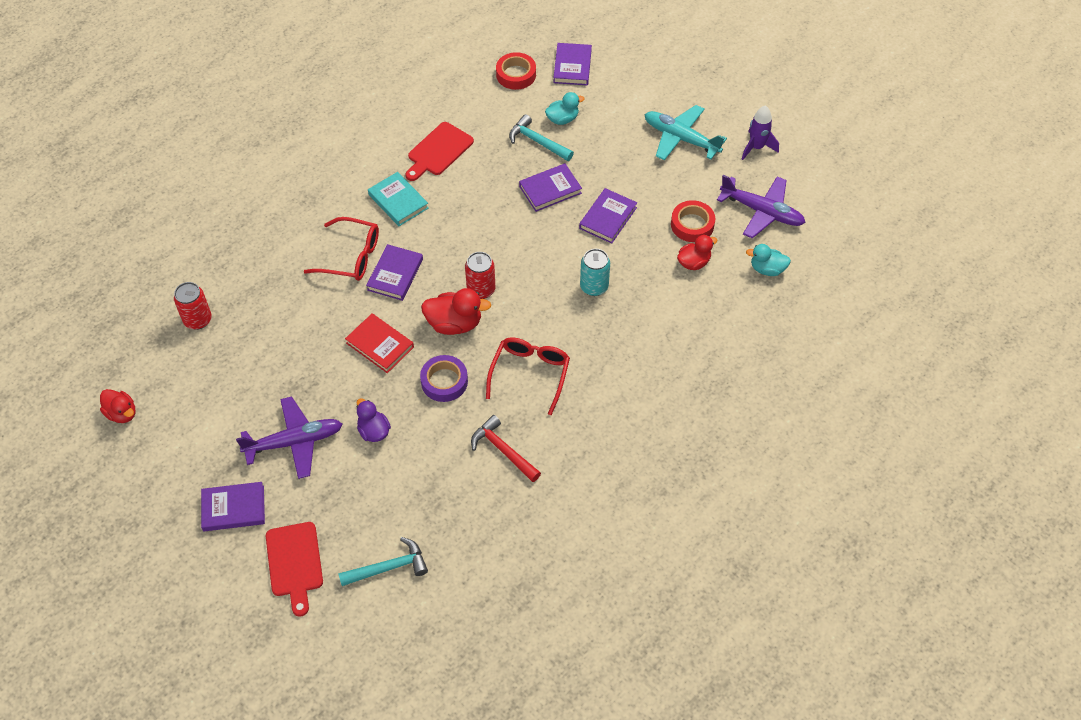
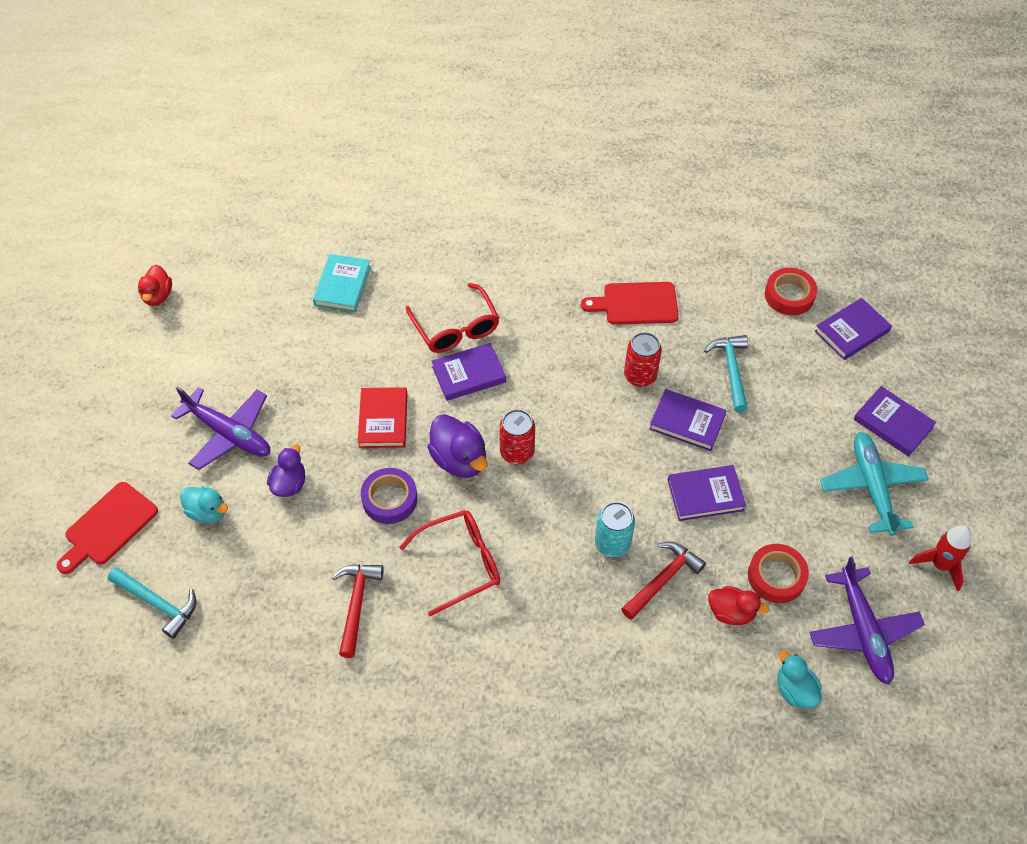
camera: 50 degrees right, 0 degrees up
red can [174,282,212,330] -> red can moved to [624,332,662,387]
purple book [201,482,265,531] -> purple book moved to [854,386,936,457]
turquoise book [368,172,429,226] -> turquoise book moved to [313,254,371,312]
red duck [421,288,491,335] -> purple duck [427,414,488,478]
turquoise duck [545,92,584,125] -> turquoise duck moved to [180,486,228,523]
purple rocket [742,105,779,160] -> red rocket [909,525,972,591]
none -> red hammer [621,542,706,620]

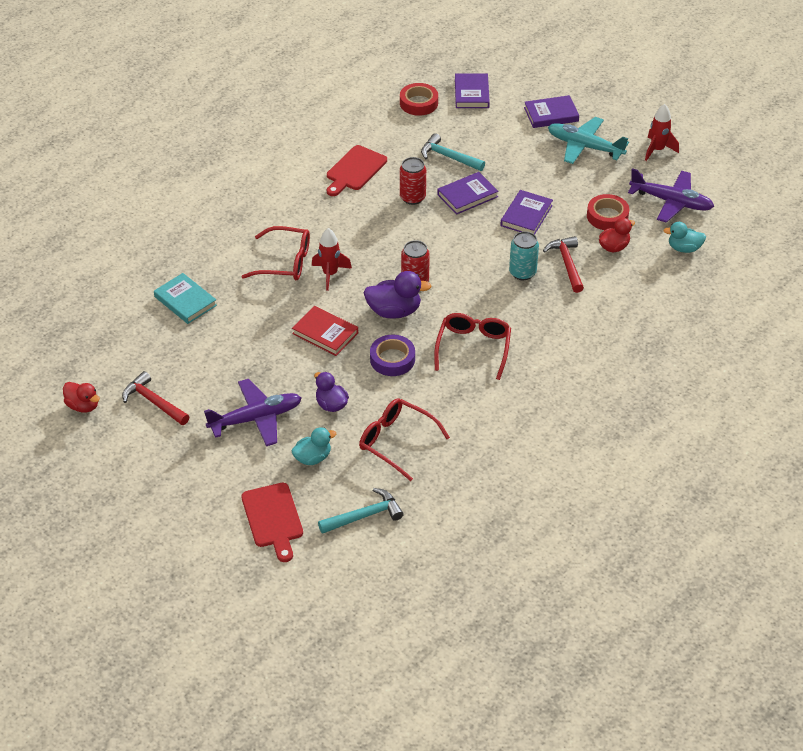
camera: 55 degrees left, 10 degrees down
red hammer [332,564,384,658] -> red hammer moved to [122,371,190,425]
purple book [431,343,506,401] -> red rocket [312,228,352,291]
none -> red glasses [359,398,450,481]

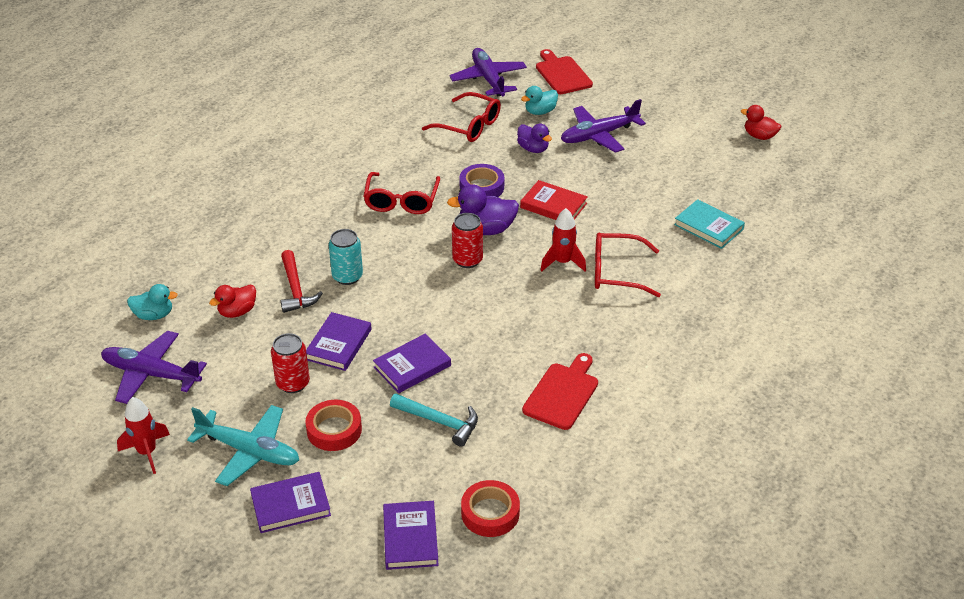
camera: 175 degrees right, 5 degrees down
red hammer [122,371,190,425] -> none
turquoise hammer [318,488,404,534] -> purple plane [449,48,527,97]
red can [400,157,426,205] -> red can moved to [271,333,310,393]
red tape [587,194,629,230] -> red tape moved to [305,400,362,451]

